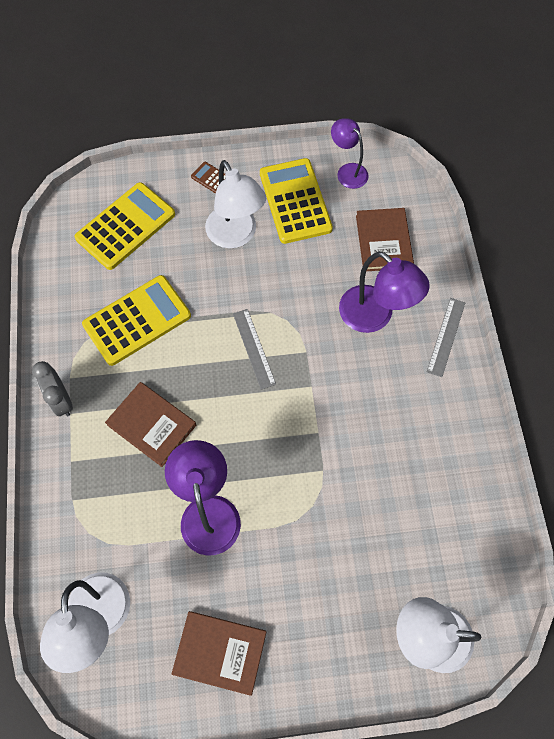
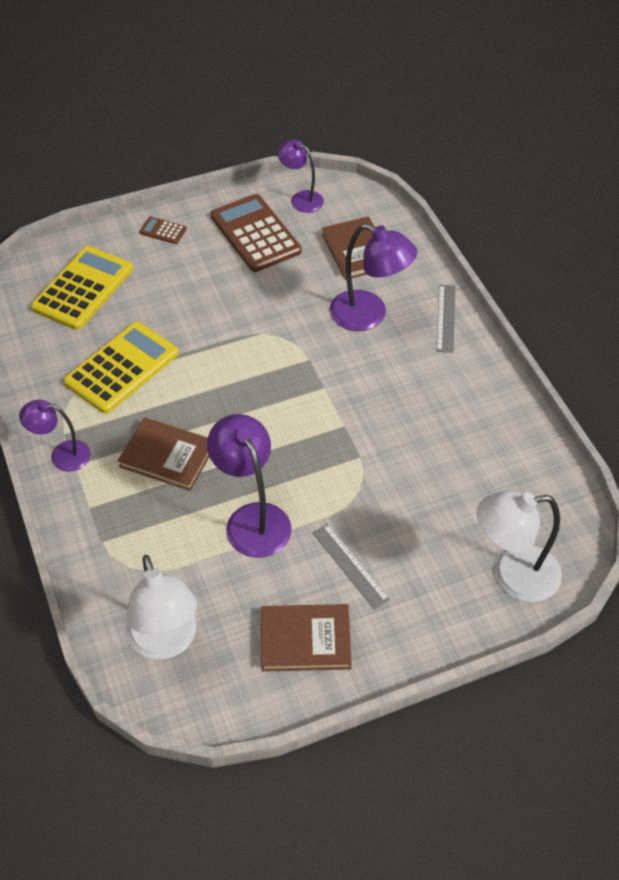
camera: 15 degrees left, 15 degrees down
grey clock [32,361,73,416] -> purple lamp [19,400,91,472]
white lamp [205,160,266,249] -> none
grey ruler [233,309,276,390] -> grey ruler moved to [312,523,390,610]
yellow calculator [260,158,333,244] -> brown calculator [211,194,302,272]

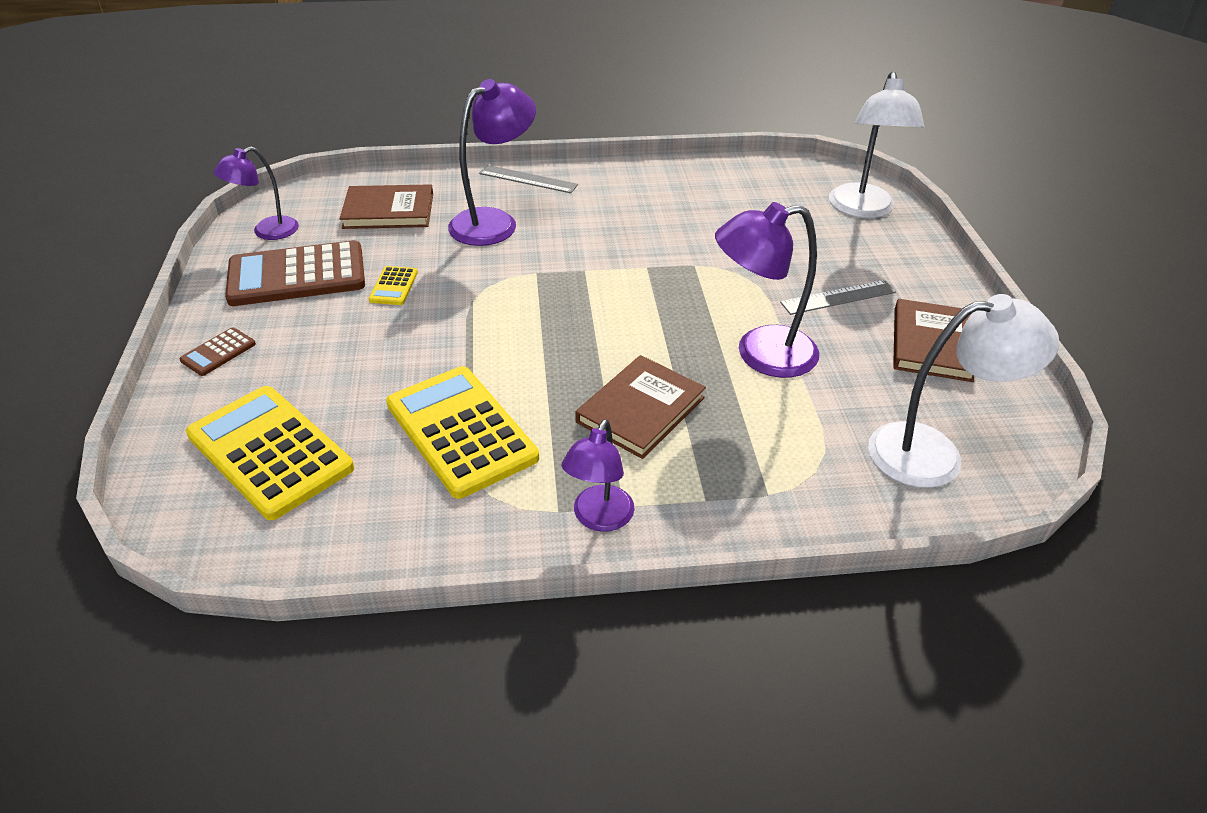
camera: 75 degrees left, 10 degrees down
none -> yellow calculator [369,266,418,305]

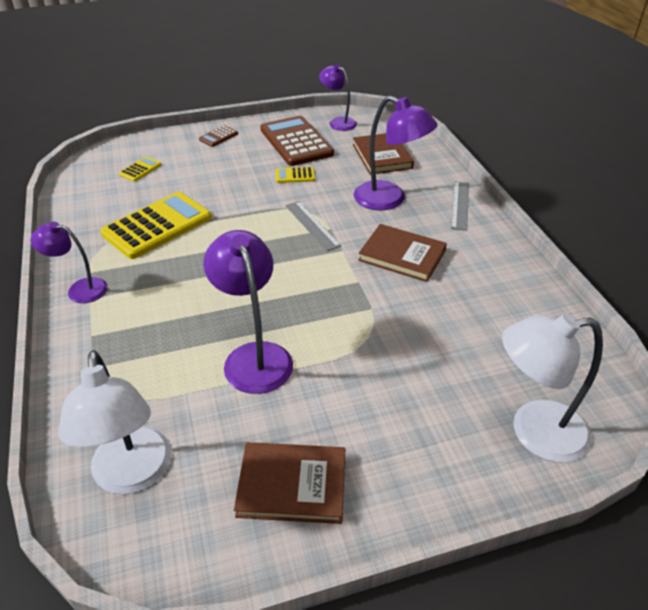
camera: 80 degrees right, 0 degrees up
brown calculator [179,327,256,376] -> brown calculator turned 75 degrees counterclockwise [199,125,238,147]
yellow calculator [186,386,354,520] -> yellow calculator [119,157,161,182], size x0.44
brown book [575,355,706,459] -> brown book moved to [358,224,447,282]
grey ruler [780,280,896,315] -> grey ruler moved to [286,201,341,251]

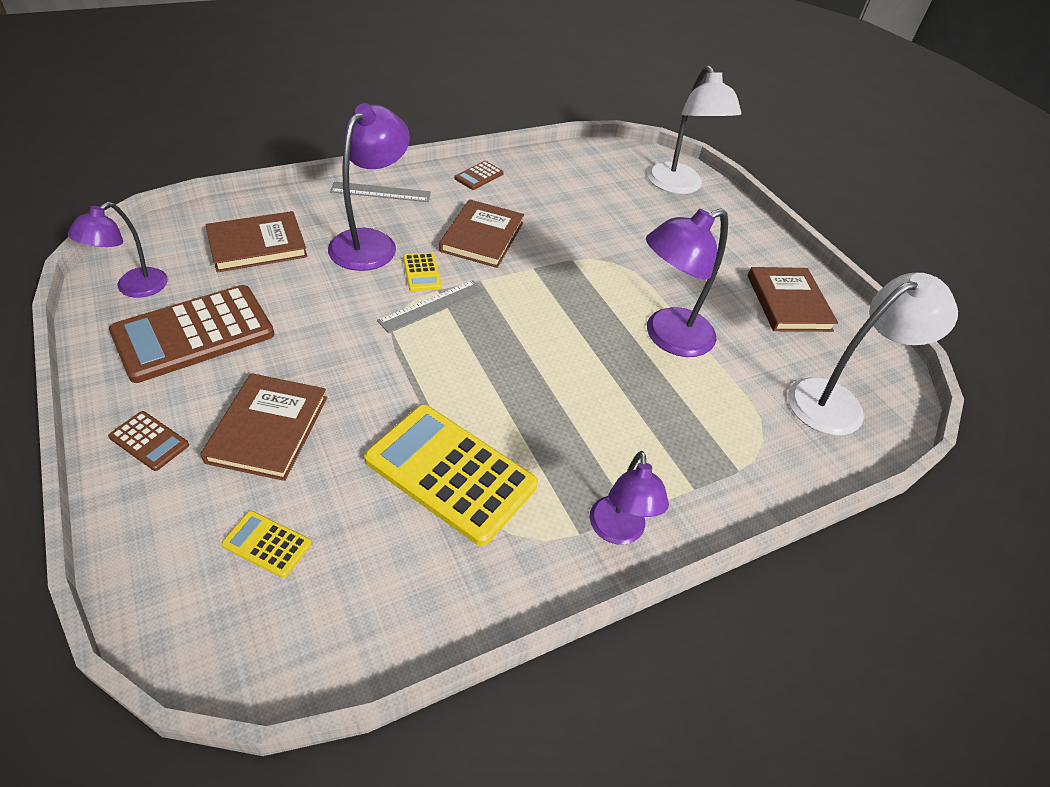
camera: 105 degrees left, 5 degrees up
yellow calculator [276,167,315,183] -> yellow calculator moved to [403,253,442,291]
none -> brown book [200,373,327,481]
none -> brown calculator [454,161,504,190]

